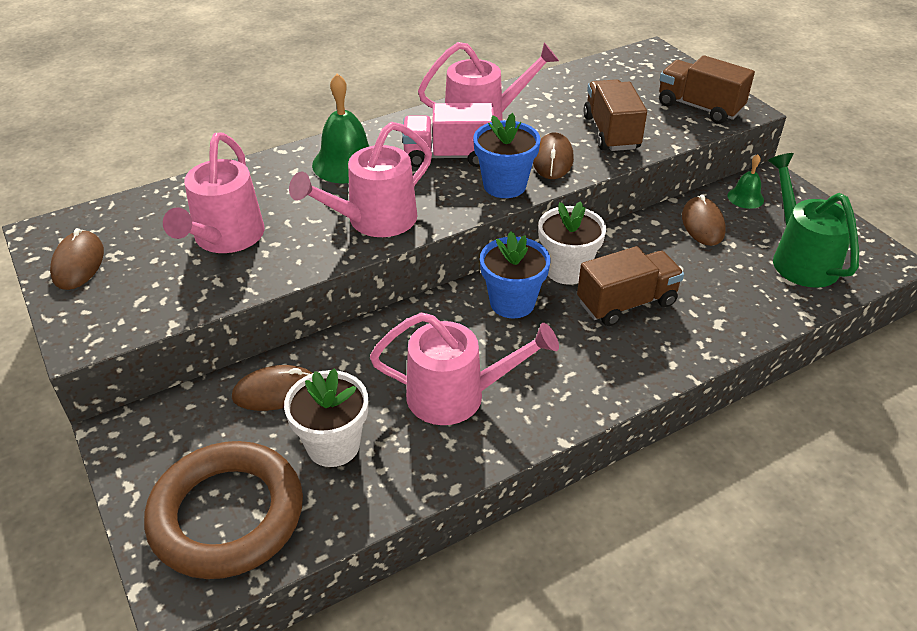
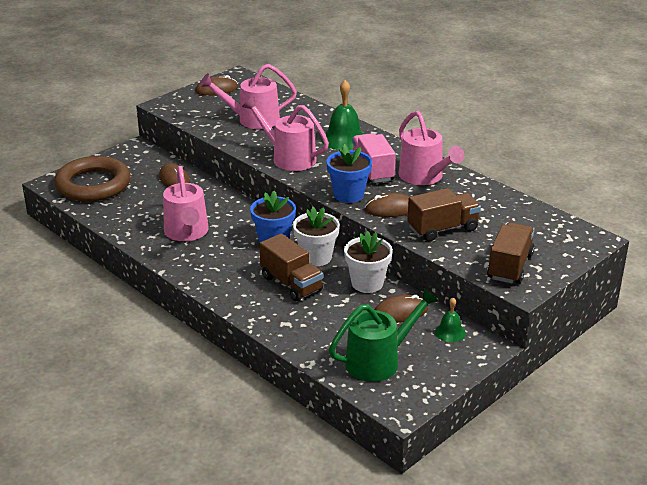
camera: 75 degrees right, 10 degrees down
white flower pot [284,368,368,467] -> white flower pot moved to [344,231,393,293]

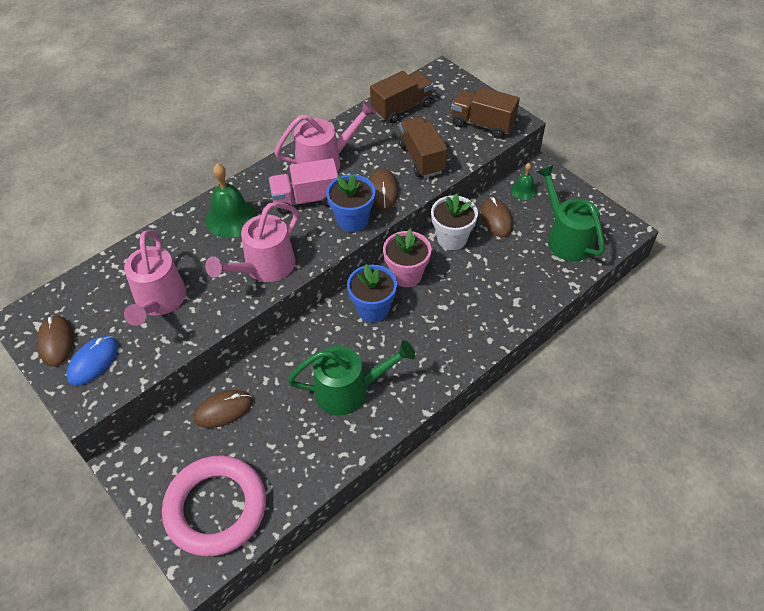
camera: 85 degrees left, 20 degrees up
brown ring [54,156,131,202] -> pink ring [162,455,266,557]
pink watering can [163,166,209,241] -> green watering can [288,340,415,416]
brown truck [260,233,323,302] -> brown truck moved to [370,71,433,123]
white flower pot [293,207,340,266] -> pink flower pot [383,229,431,287]
none -> blue mouse [66,336,118,386]

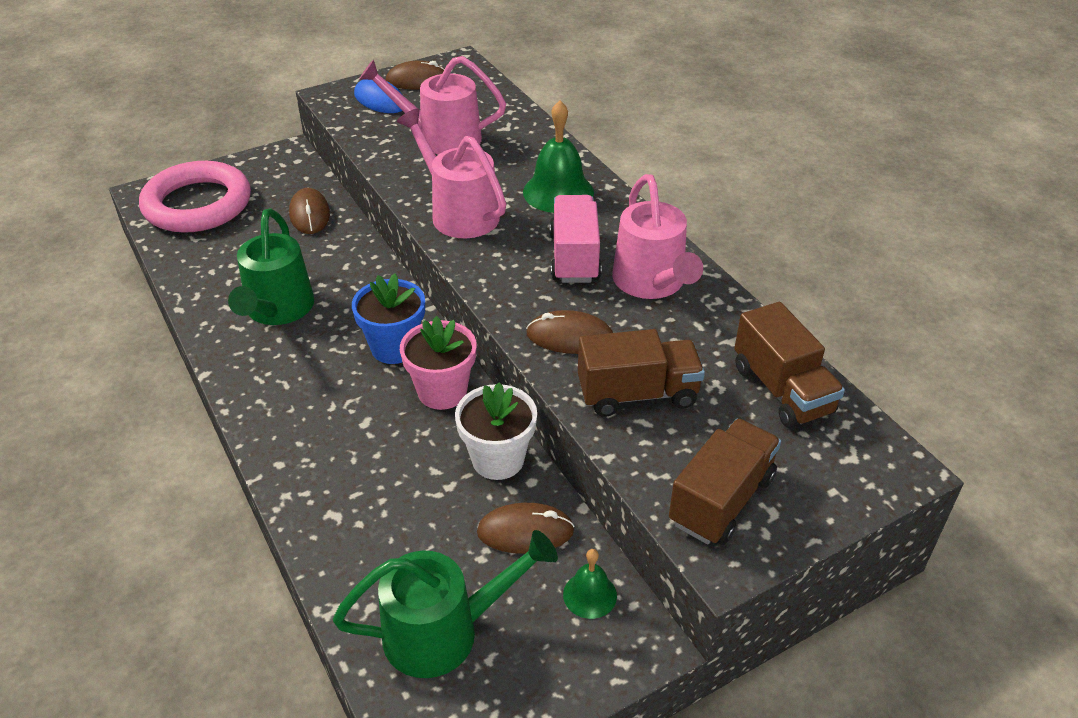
camera: 100 degrees right, 10 degrees down
blue flower pot [326,174,376,232] -> none

